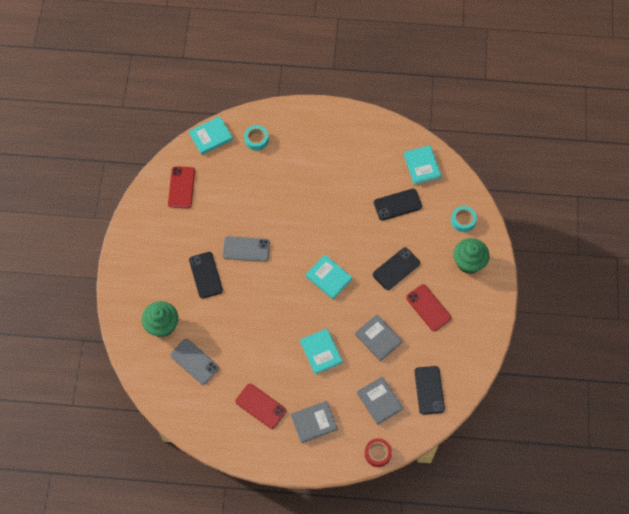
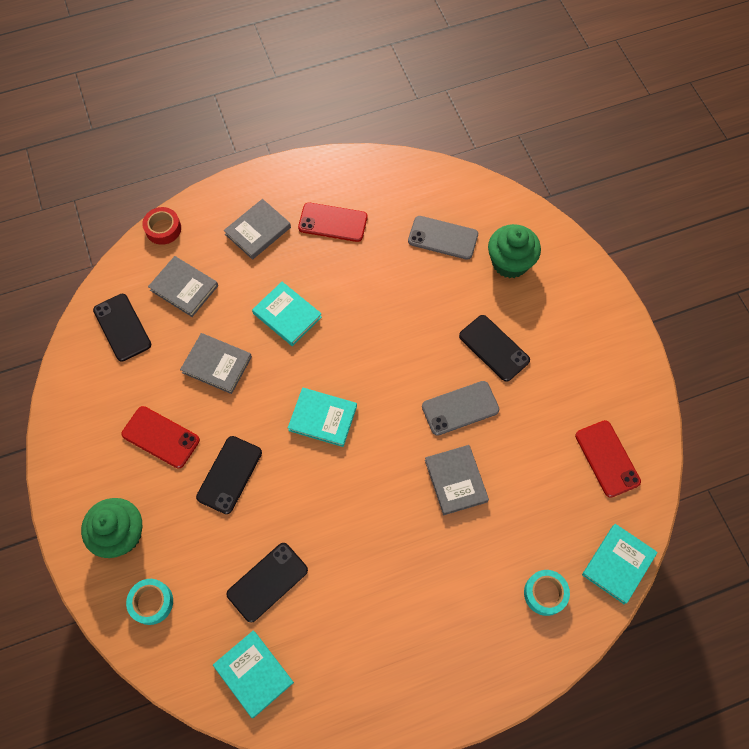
camera: 155 degrees right, 0 degrees up
none -> grey book [425,445,489,515]

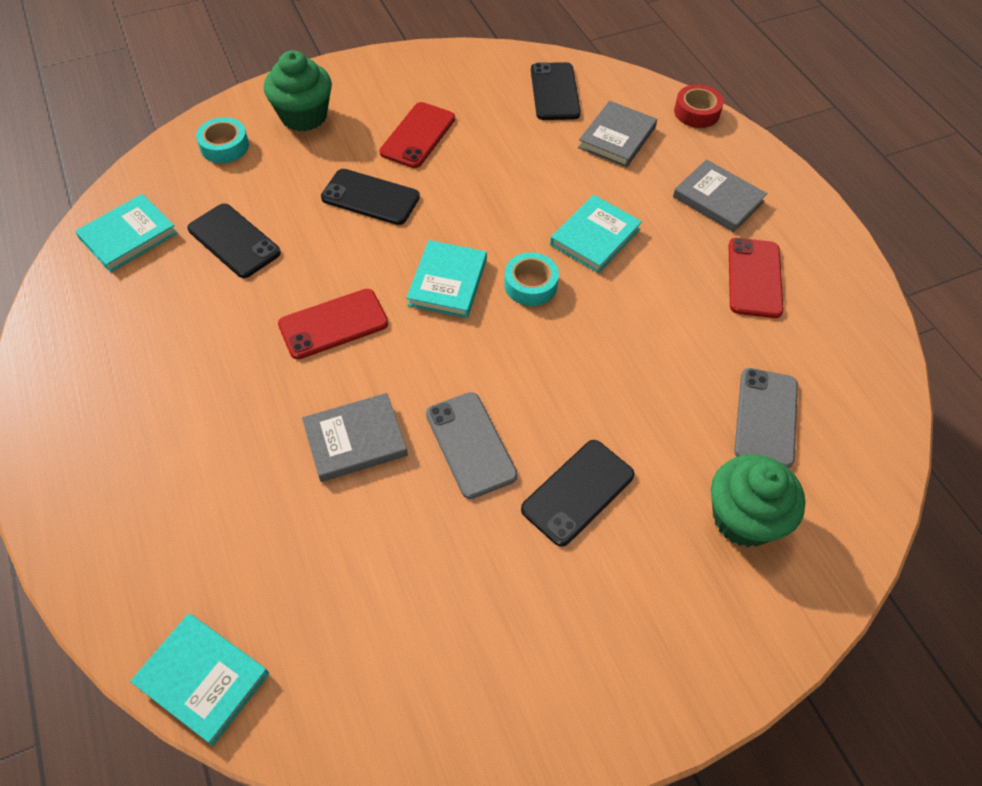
camera: 85 degrees right, 10 degrees down
black phone [93,294,151,362] -> black phone turned 60 degrees counterclockwise [531,62,581,120]
grey book [180,333,252,394] -> none
turquoise tape [524,570,570,616] -> turquoise tape moved to [504,252,559,306]
red phone [575,420,641,498] -> red phone moved to [278,289,388,359]

